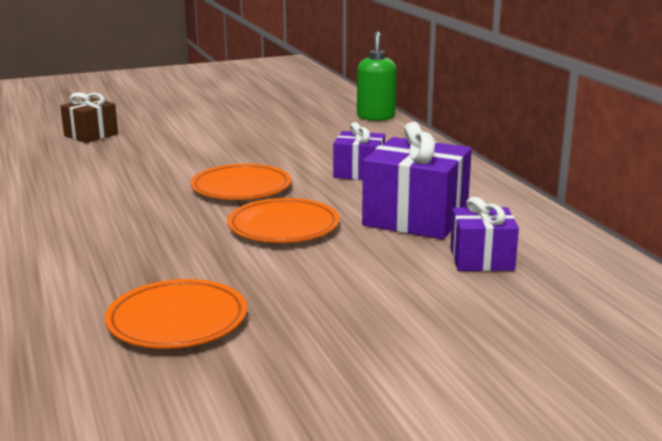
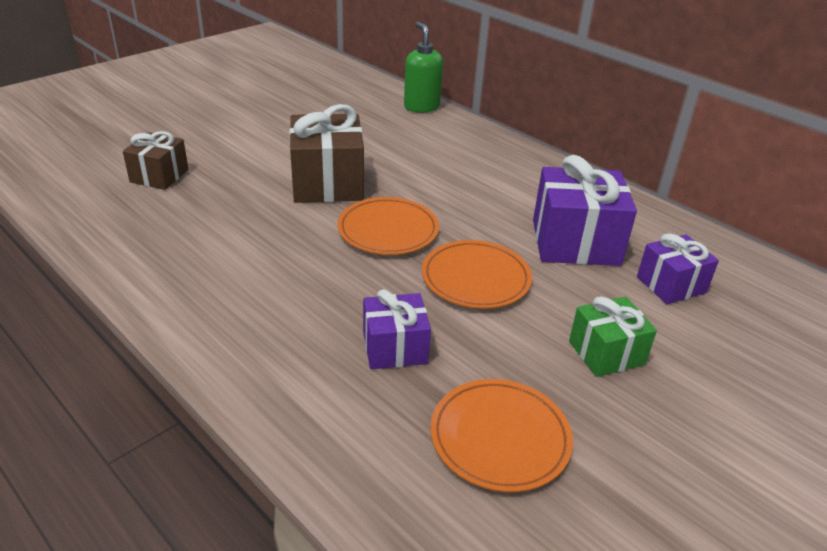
camera: 25 degrees left, 15 degrees up
purple gift [333,122,385,180] -> purple gift moved to [363,289,431,369]
none -> brown gift [289,104,364,203]
none -> green gift [569,297,657,377]

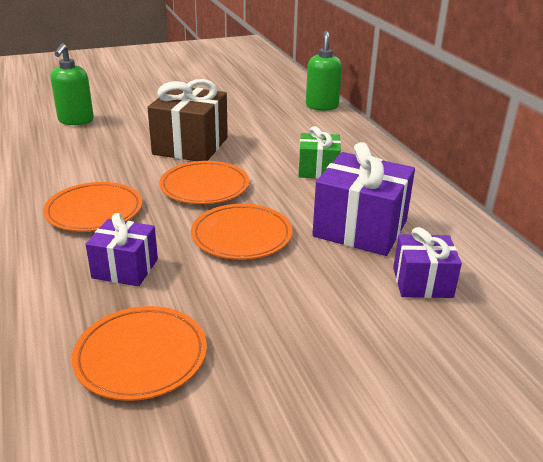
camera: 25 degrees right, 5 degrees down
brown gift [123,131,189,190] -> green soap dispenser [50,43,94,125]
green gift [569,297,657,377] -> green gift moved to [298,126,341,179]
none -> orange plate [43,182,142,232]

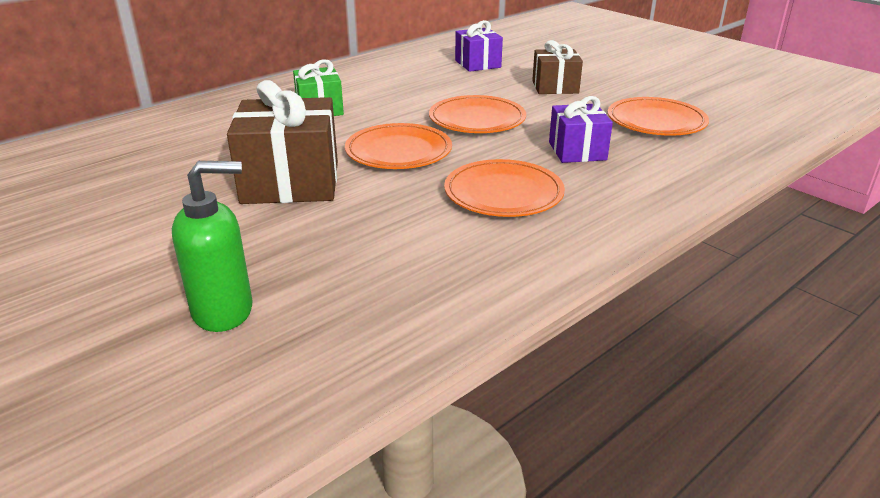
camera: 110 degrees left, 0 degrees up
green soap dispenser [306,31,342,111] -> none
purple gift [312,142,415,256] -> none
none -> brown gift [532,40,583,94]

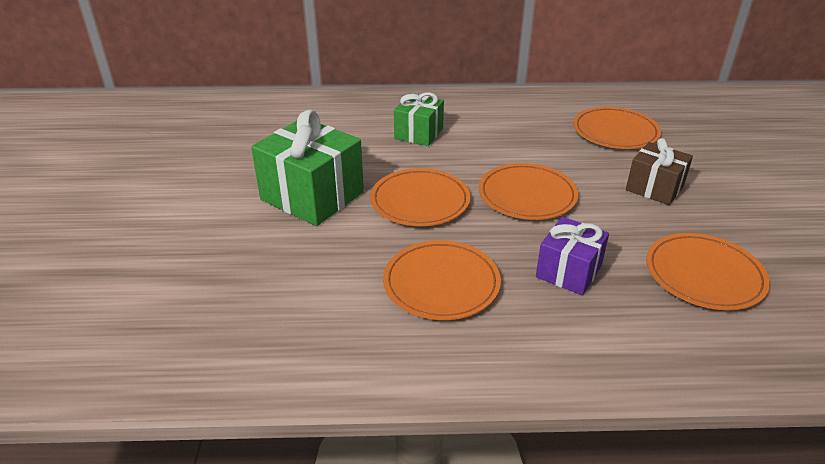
camera: 40 degrees right, 5 degrees up
green soap dispenser [172,161,252,332] -> none
brown gift [227,80,338,204] -> green gift [251,110,364,226]
purple gift [455,20,503,72] -> orange plate [573,107,661,149]

